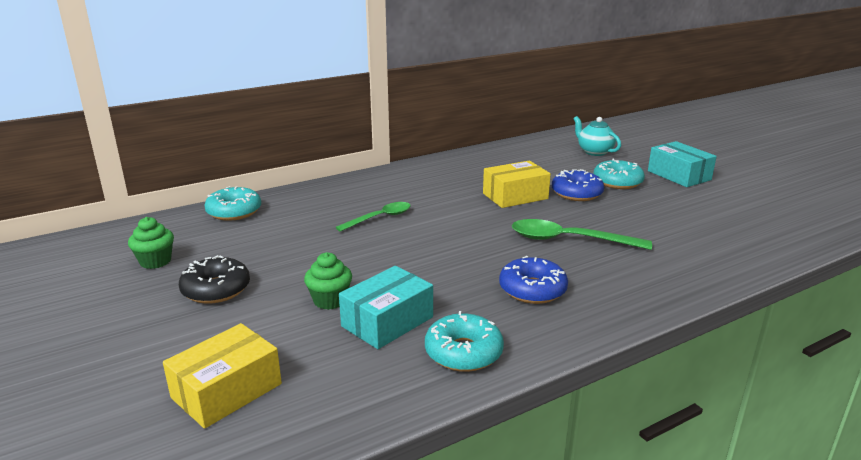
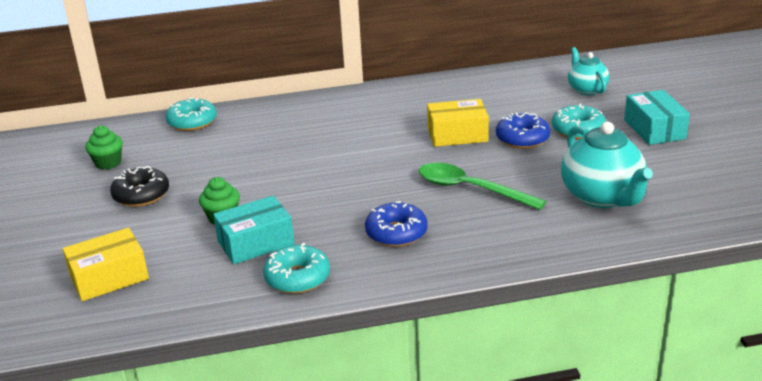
camera: 20 degrees right, 5 degrees up
green spoon [336,202,410,232] -> none
none -> turquoise teapot [561,122,653,208]

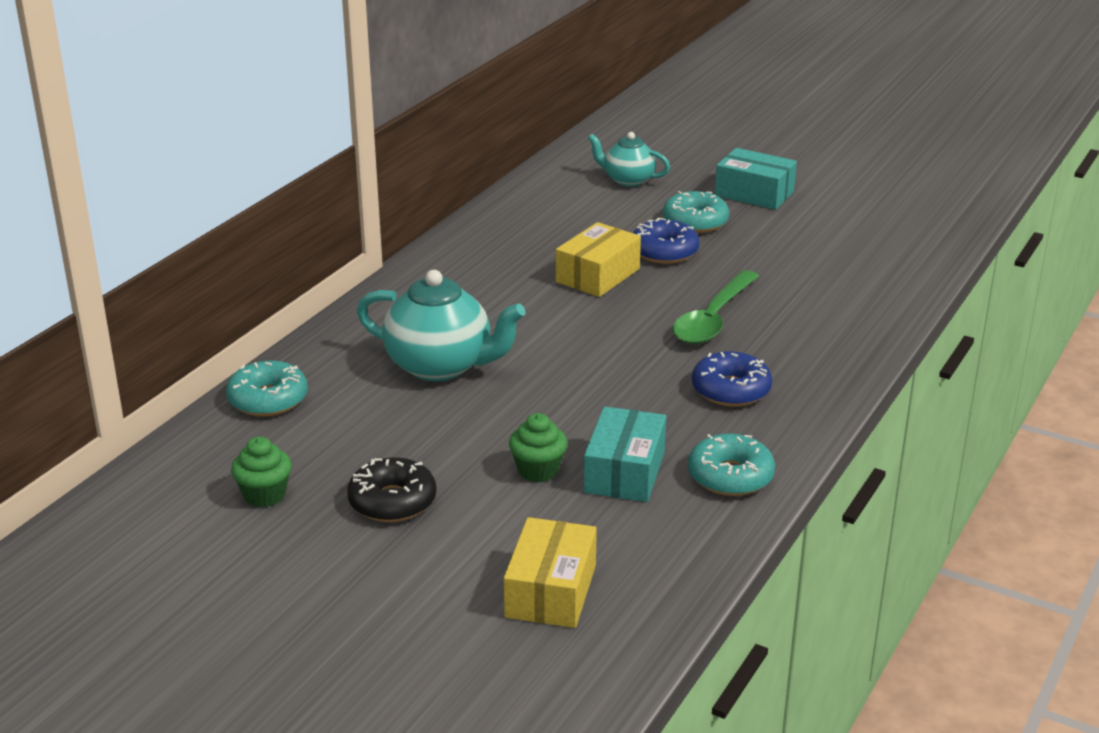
camera: 50 degrees left, 0 degrees up
green spoon [419,163,546,210] -> green spoon turned 45 degrees counterclockwise [673,270,759,344]
turquoise teapot [561,122,653,208] -> turquoise teapot moved to [357,270,525,381]

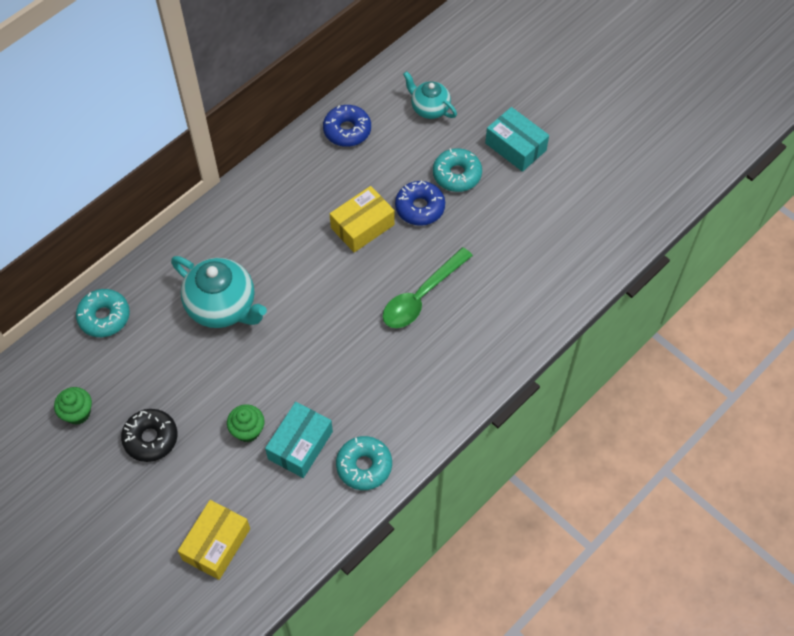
camera: 15 degrees right, 30 degrees up
blue donut [692,351,772,407] -> blue donut moved to [323,105,371,147]

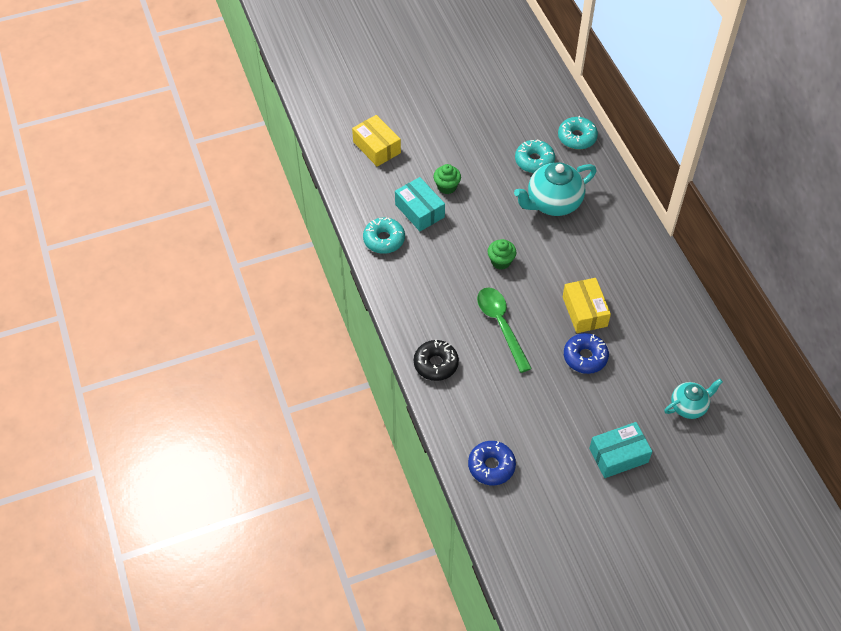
camera: 115 degrees right, 5 degrees down
green cupcake [54,387,92,425] -> green cupcake moved to [488,239,517,270]
black donut [121,409,178,462] -> black donut moved to [414,340,459,381]
blue donut [323,105,371,147] -> blue donut moved to [468,441,516,485]
turquoise donut [433,148,482,192] -> turquoise donut moved to [515,139,555,173]

